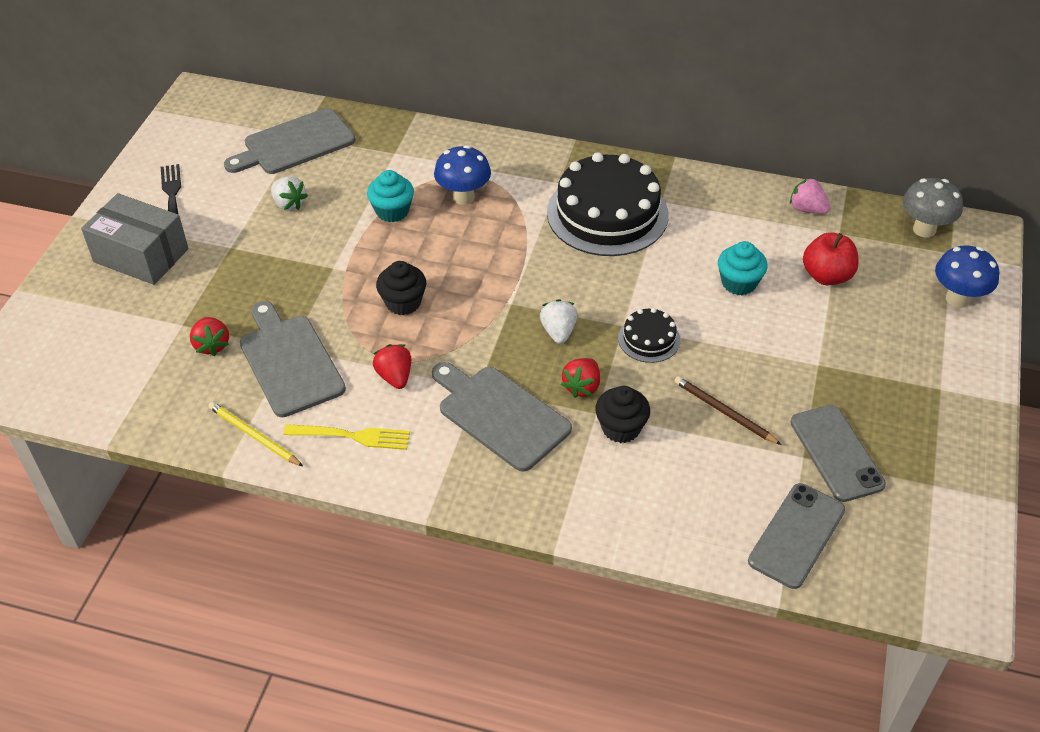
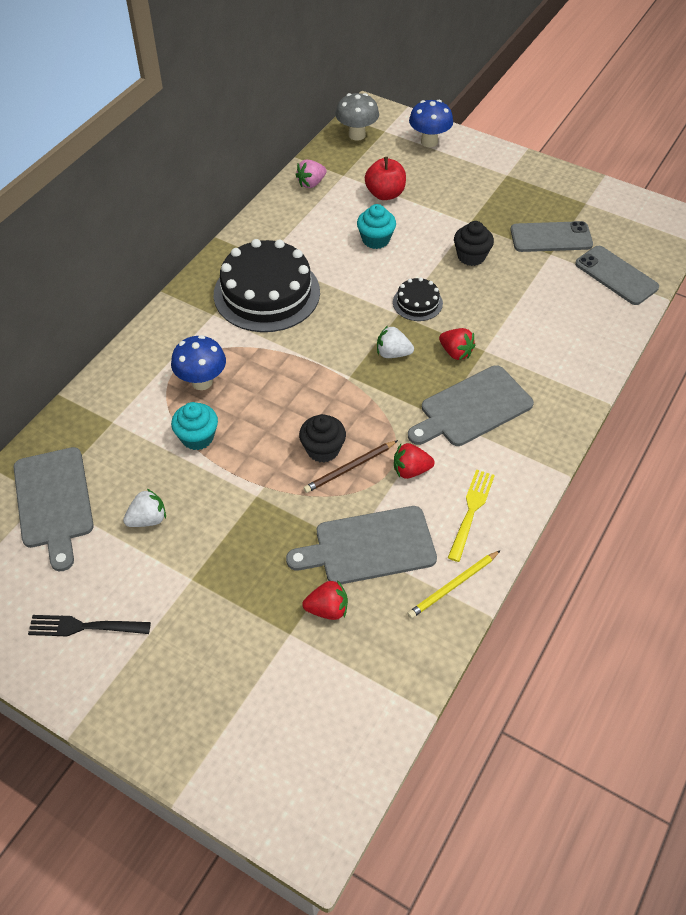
camera: 75 degrees left, 5 degrees up
grey box [81,193,188,285] -> none
black cupcake [595,386,650,443] -> black cupcake moved to [454,221,494,266]
brown pencil [674,376,781,445] -> brown pencil moved to [304,440,398,493]

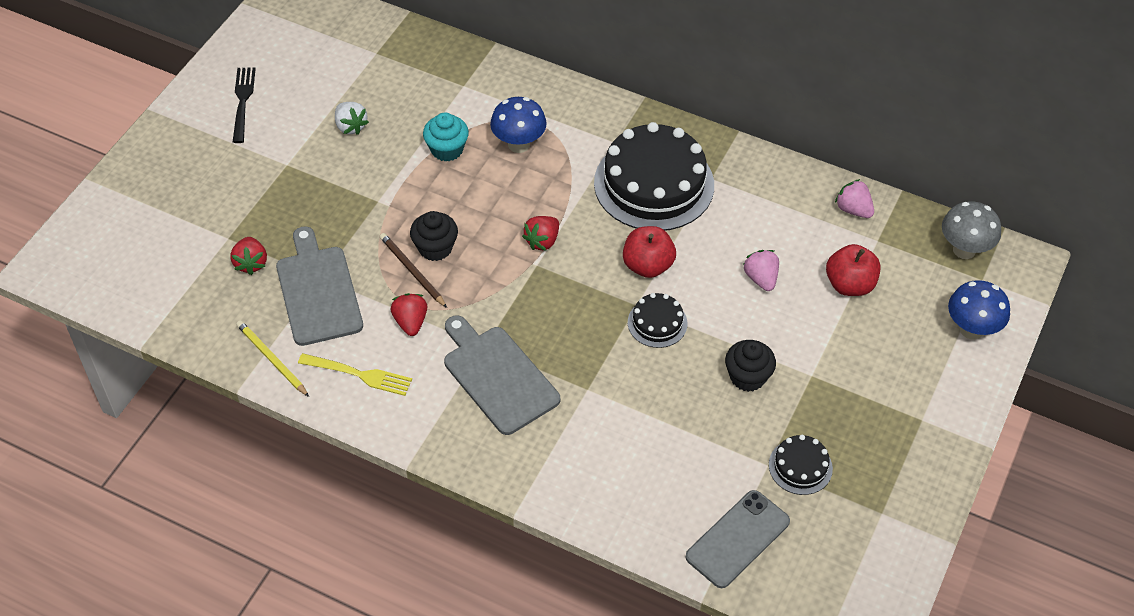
camera: 85 degrees right, 0 degrees up
grey cutting board [13,447,94,571] -> none
turquoise cupcake [357,204,396,249] -> pink strawberry [744,250,779,291]
white strawberry [377,326,414,358] -> none
red strawberry [439,328,475,360] -> red strawberry moved to [522,216,559,251]
grey phone [510,221,593,252] -> black cake [769,435,833,495]
none -> red apple [623,226,676,278]

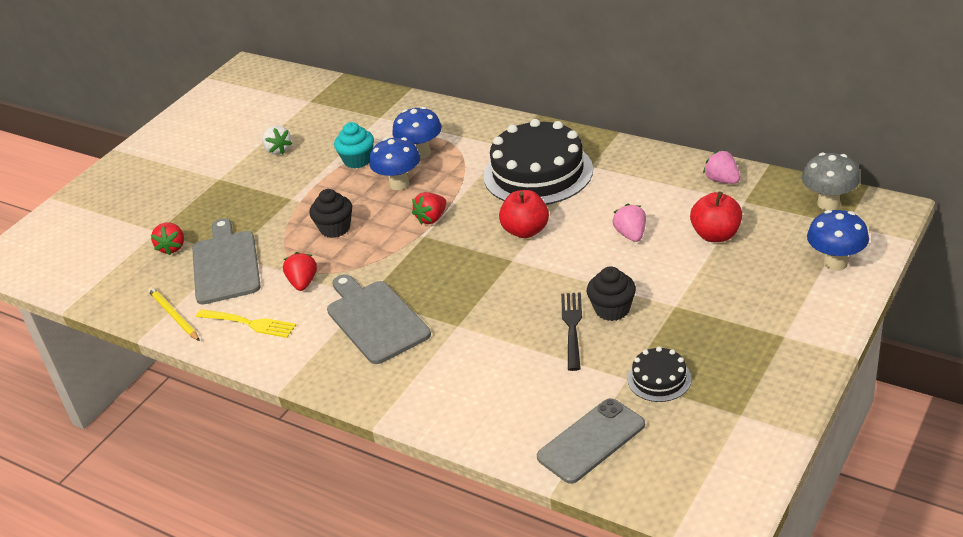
camera: 10 degrees right, 15 degrees down
black fork [233,67,256,143] -> black fork moved to [561,292,582,371]
brown pencil [380,233,447,308] -> none
black cake [628,293,687,348] -> none
none -> blue mushroom [369,137,420,190]

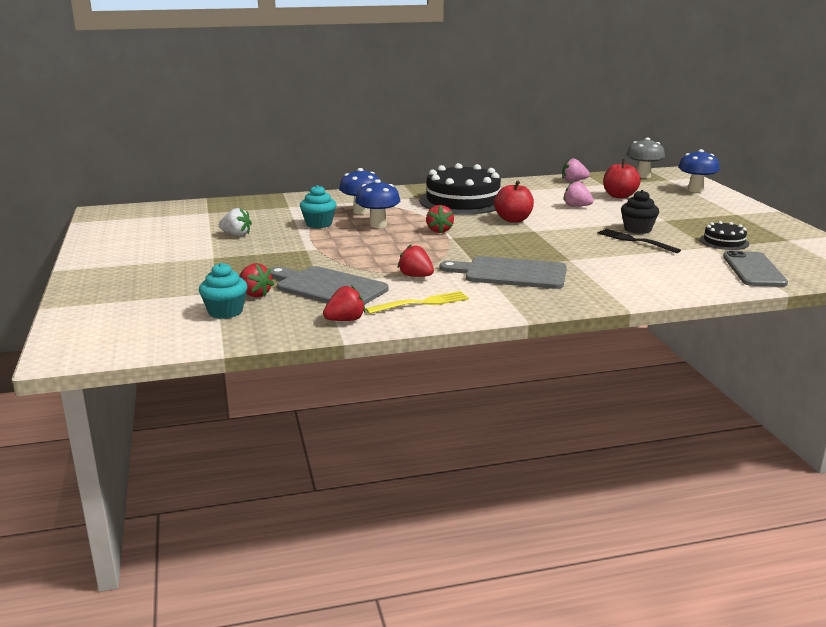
camera: 50 degrees left, 15 degrees down
yellow pencil [148,287,200,341] -> red strawberry [323,285,365,321]
black cupcake [309,189,352,238] -> none
none -> turquoise cupcake [199,263,248,319]

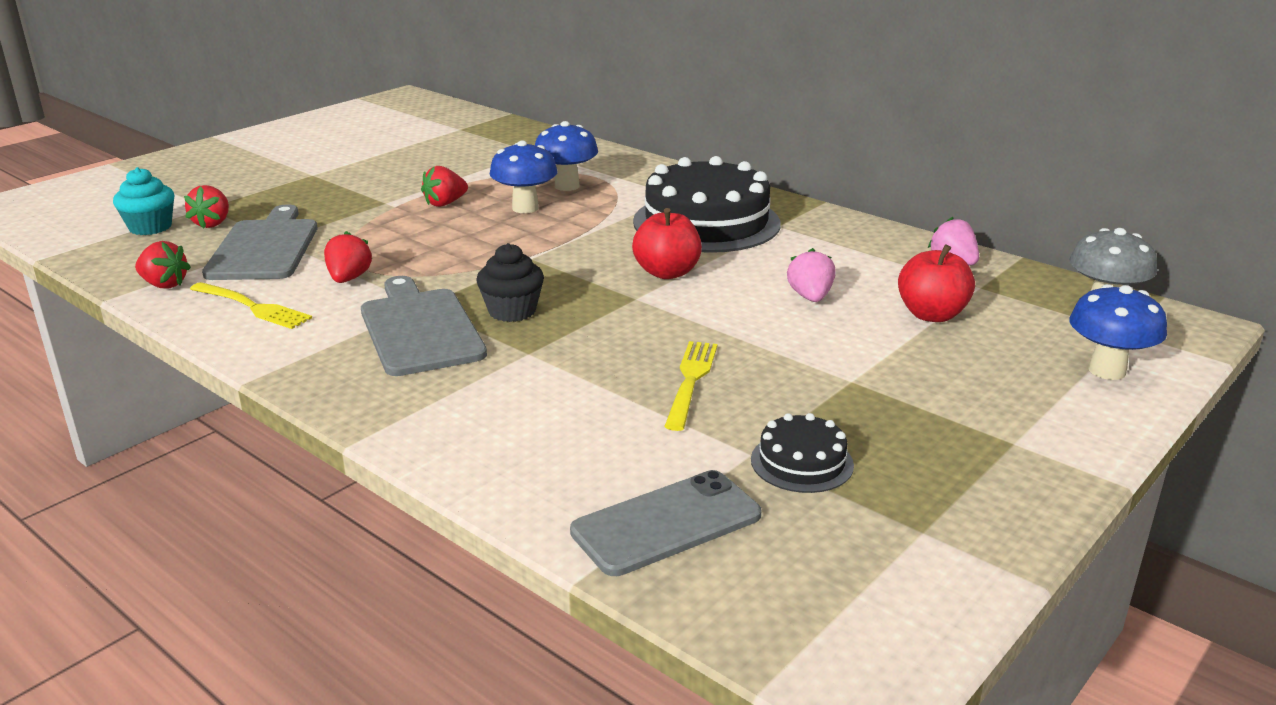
camera: 55 degrees right, 5 degrees up
white strawberry [219,208,252,236] -> none
turquoise cupcake [300,185,337,228] -> none
red strawberry [426,205,454,233] -> red strawberry moved to [421,166,468,207]
black fork [597,229,681,253] -> yellow fork [664,341,718,431]
black cupcake [621,190,659,234] -> black cupcake moved to [476,243,544,322]

